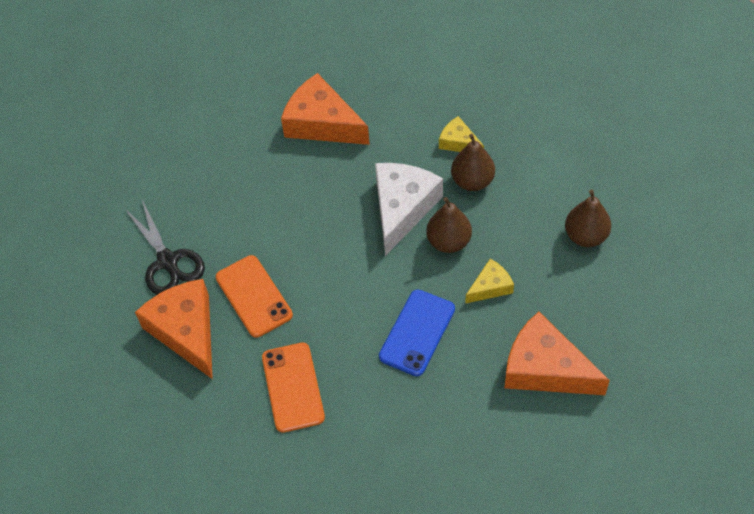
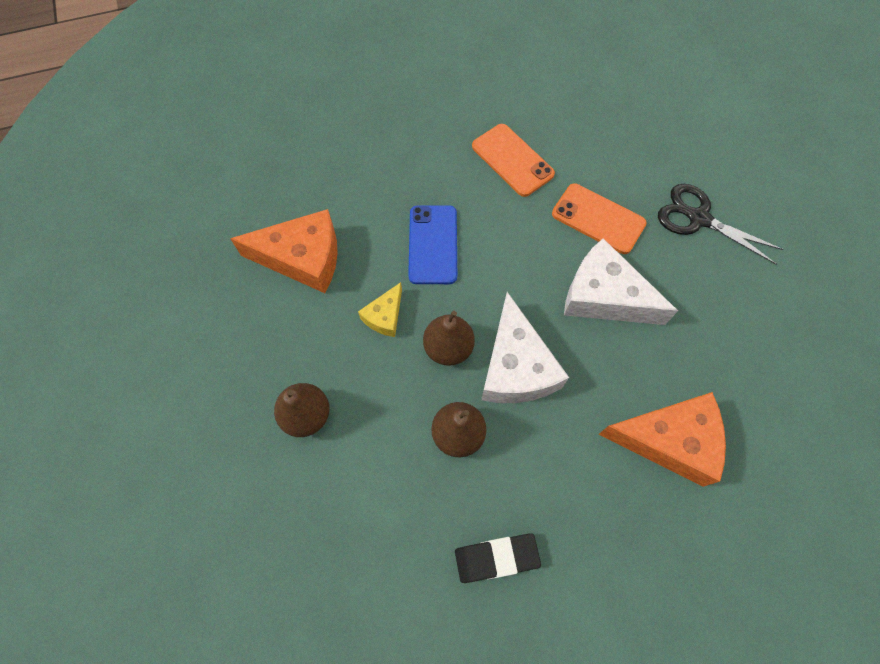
camera: 150 degrees right, 10 degrees up
orange cheese [135,279,213,379] -> none
yellow cheese [439,116,484,152] -> none
none -> black eraser [455,533,541,583]
none -> white cheese [564,238,678,325]

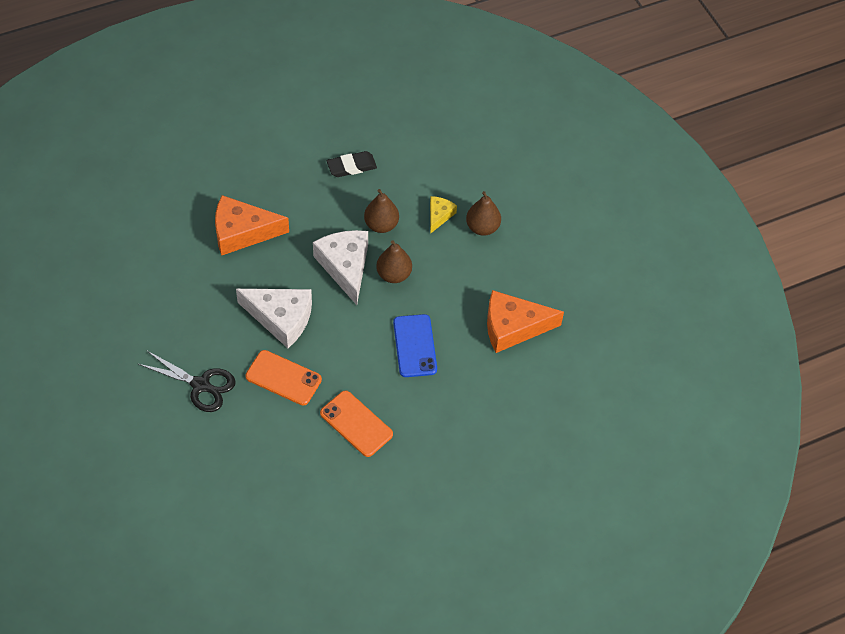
camera: 170 degrees right, 10 degrees down
yellow cheese [358,282,402,337] -> yellow cheese moved to [430,196,457,234]

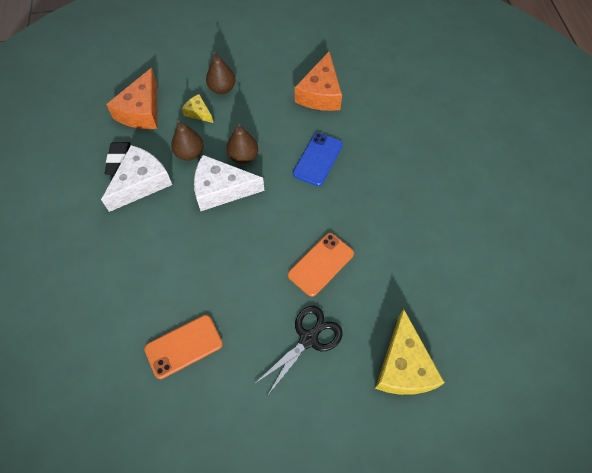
camera: 70 degrees left, 5 degrees up
orange cheese [215,195,289,256] -> orange cheese moved to [106,68,157,129]
white cheese [236,289,312,348] -> white cheese moved to [101,145,172,212]
orange phone [320,390,393,457] -> orange phone moved to [144,315,223,379]
blue phone [393,314,437,377] -> blue phone turned 75 degrees counterclockwise [293,133,343,186]
none -> yellow cheese [375,308,445,395]

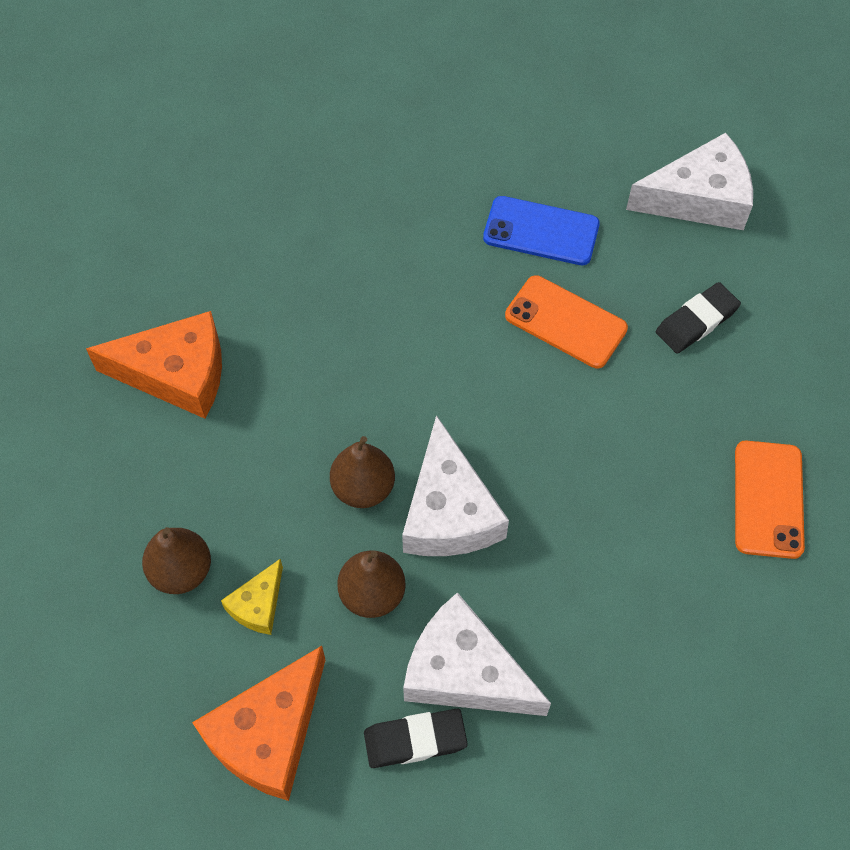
camera: 100 degrees left, 0 degrees up
orange cheese [106,68,157,129] -> orange cheese turned 120 degrees clockwise [192,646,325,801]
orange phone [144,315,223,379] -> orange phone turned 45 degrees clockwise [735,440,805,559]
black scissors [256,306,343,396] -> black eraser [656,282,741,354]
blue phone [293,133,343,186] -> blue phone moved to [483,196,600,265]
yellow cheese [375,308,445,395] -> white cheese [626,133,753,230]

